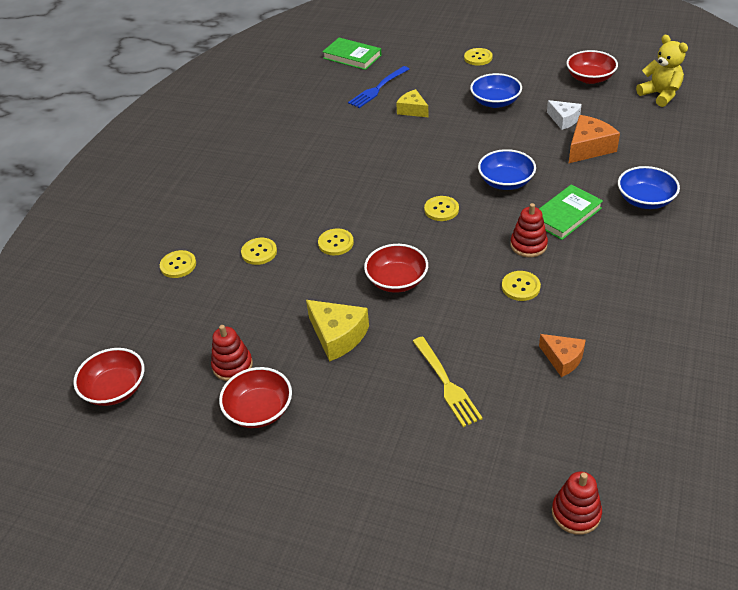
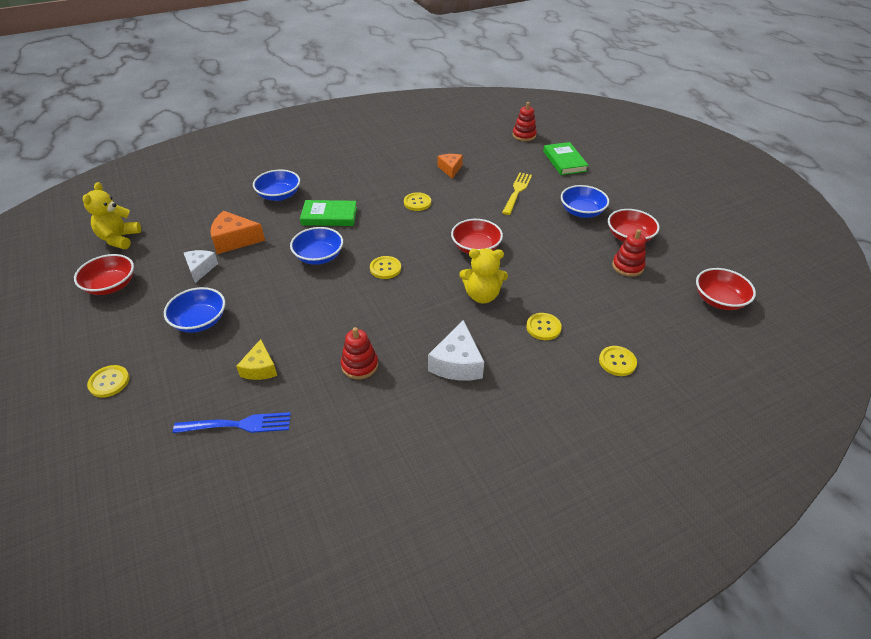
camera: 140 degrees left, 0 degrees up
yellow cheese [306,300,369,362] -> none
yellow button [318,228,354,255] -> yellow teddy bear [459,248,508,304]
green book [322,38,382,70] -> green book moved to [543,142,589,175]
red stacking toy [510,203,548,257] -> red stacking toy moved to [341,327,378,379]
none -> white cheese [428,320,484,381]
none -> blue bowl [561,185,609,218]

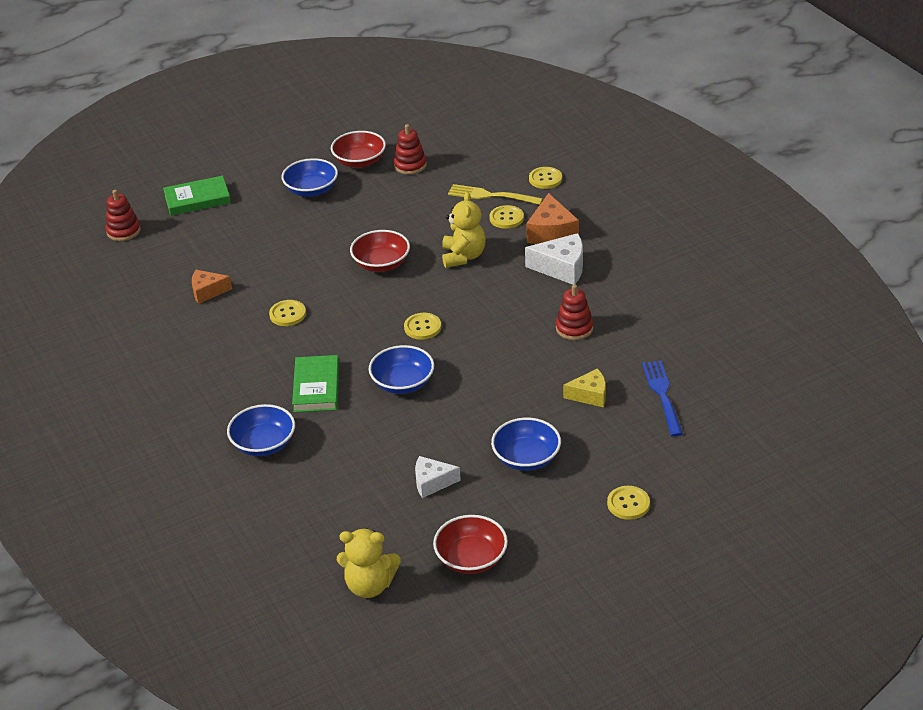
camera: 90 degrees left, 5 degrees down
orange cheese [210,211,265,254] -> orange cheese moved to [526,193,579,244]
yellow fork [502,172,532,215] -> yellow fork moved to [448,184,543,205]
red bowl [696,268,756,310] -> none

